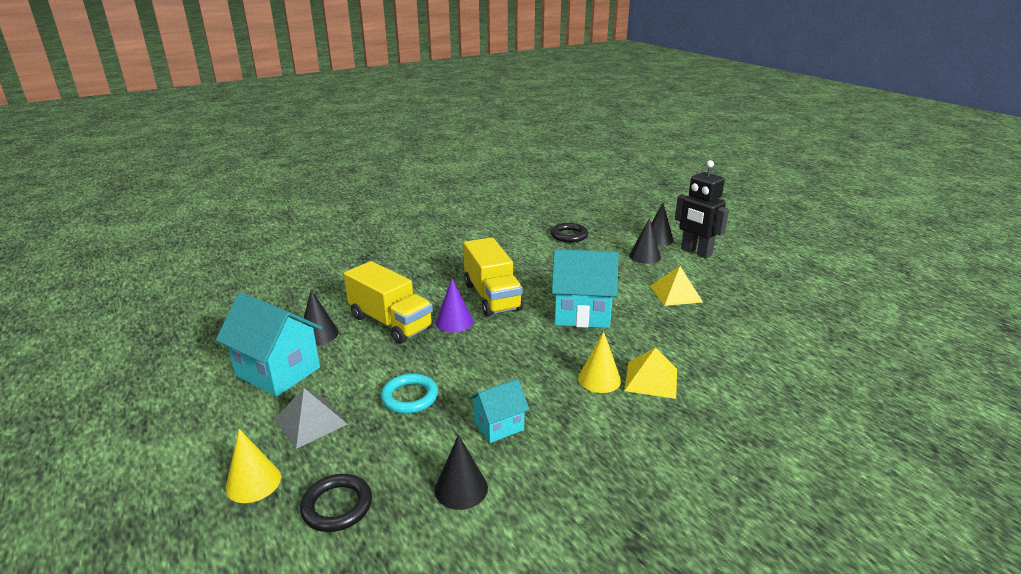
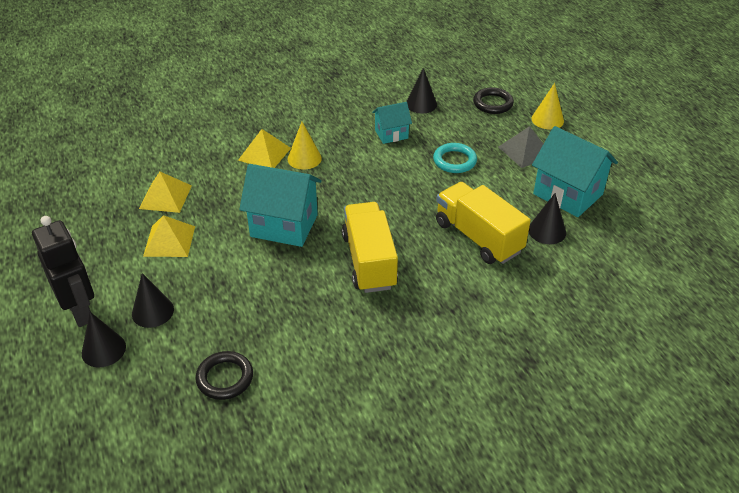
camera: 170 degrees left, 15 degrees up
purple cone [436,278,473,332] -> none
none -> yellow pyramid [139,172,192,213]

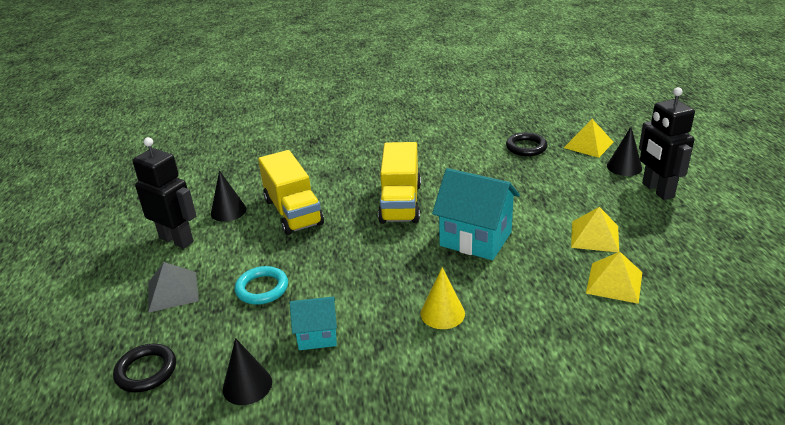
camera: 165 degrees left, 10 degrees down
black cone [132,273,174,328] -> none
yellow pyramid [238,129,291,168] -> yellow pyramid moved to [564,119,614,158]
yellow cone [531,83,564,130] -> none
turquoise house [532,126,618,217] -> black robot [133,137,196,249]

